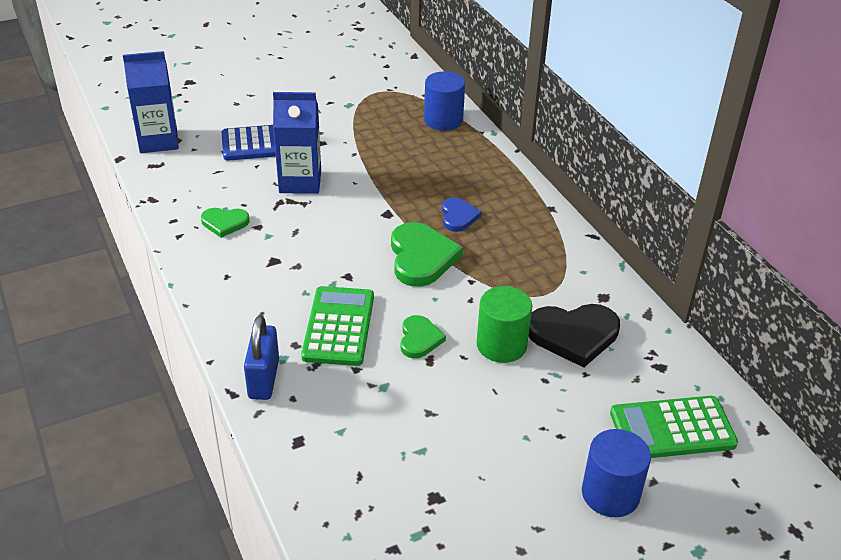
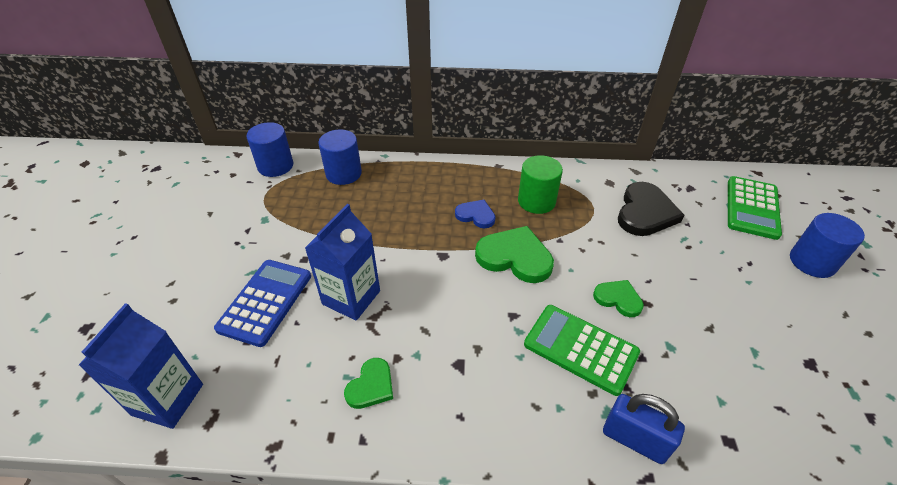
camera: 60 degrees left, 5 degrees up
green cylinder [477,286,532,363] -> green cylinder moved to [518,155,563,214]
none -> blue cylinder [246,122,293,177]

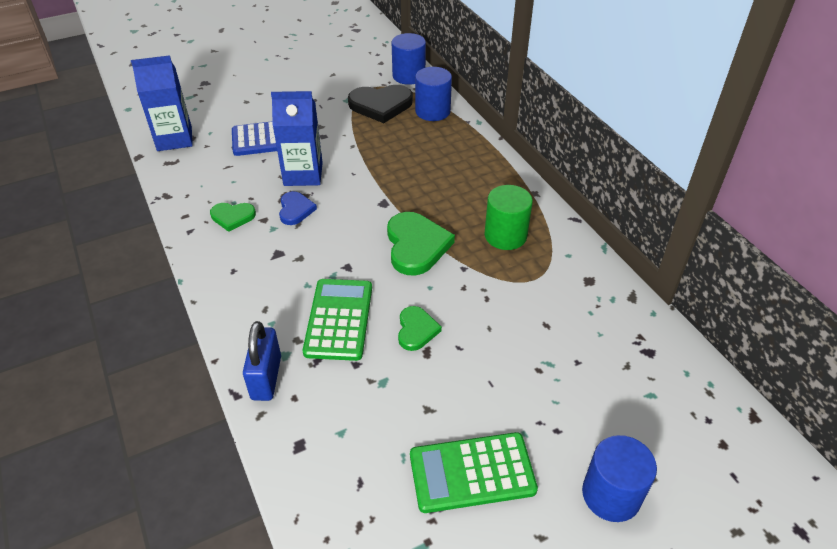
camera: 60 degrees right, 0 degrees up
blue heart [455,200,495,228] -> blue heart moved to [279,191,317,225]
black heart [618,182,684,236] -> black heart moved to [348,85,413,123]
green calculator [728,176,782,240] -> green calculator moved to [410,432,538,513]

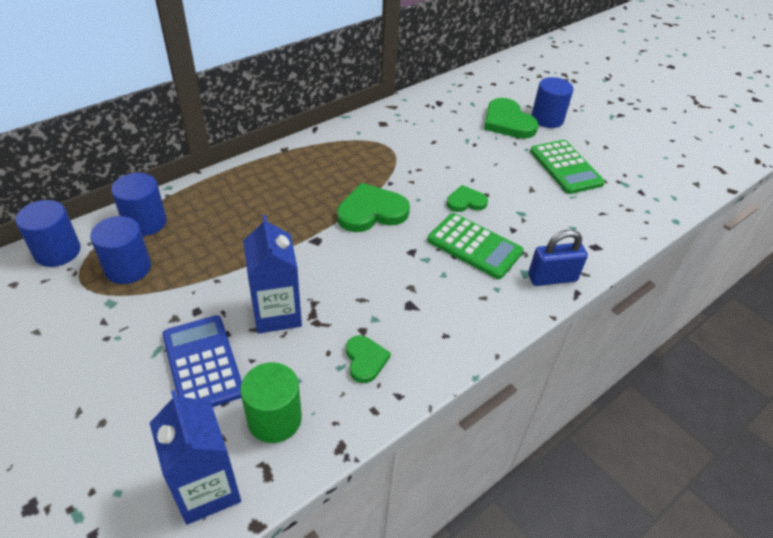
camera: 105 degrees left, 0 degrees up
blue heart [279,191,317,225] -> none
green calculator [303,279,372,361] -> green calculator turned 135 degrees counterclockwise [427,213,523,279]
black heart [348,85,413,123] -> blue cylinder [90,216,151,284]
green cylinder [484,185,533,250] -> green cylinder moved to [240,362,302,443]
none -> green heart [484,98,539,139]

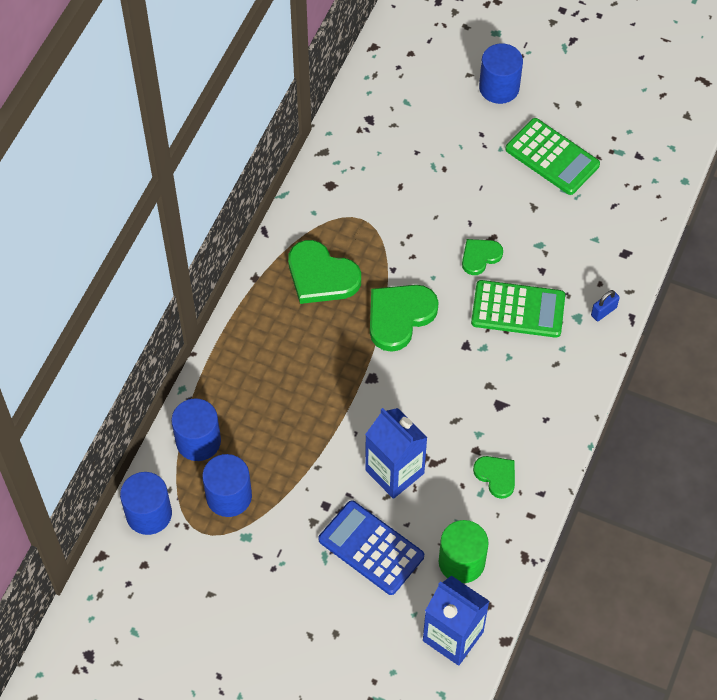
camera: 25 degrees left, 15 degrees up
green heart [484,98,539,139] -> green heart moved to [288,240,361,304]
blue padlock [528,230,588,286] -> blue padlock [591,290,620,321], size x0.57

